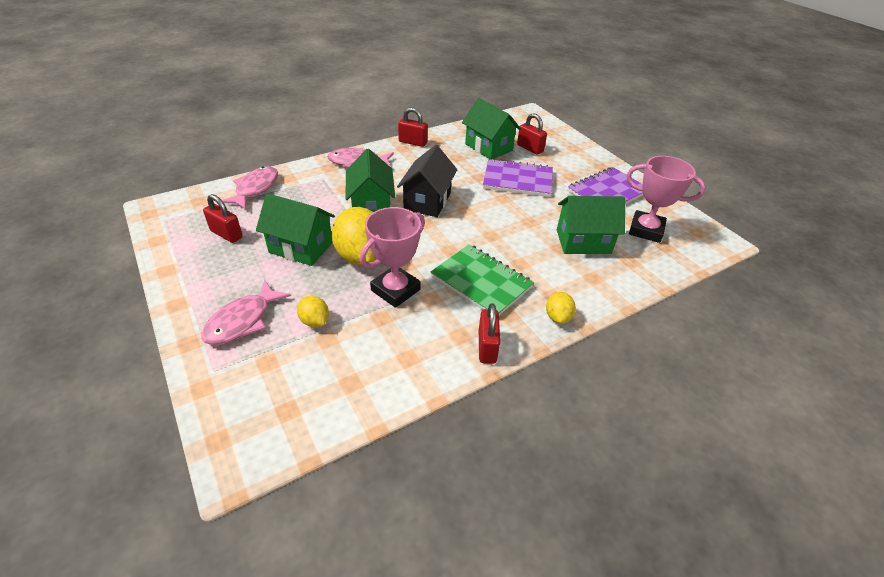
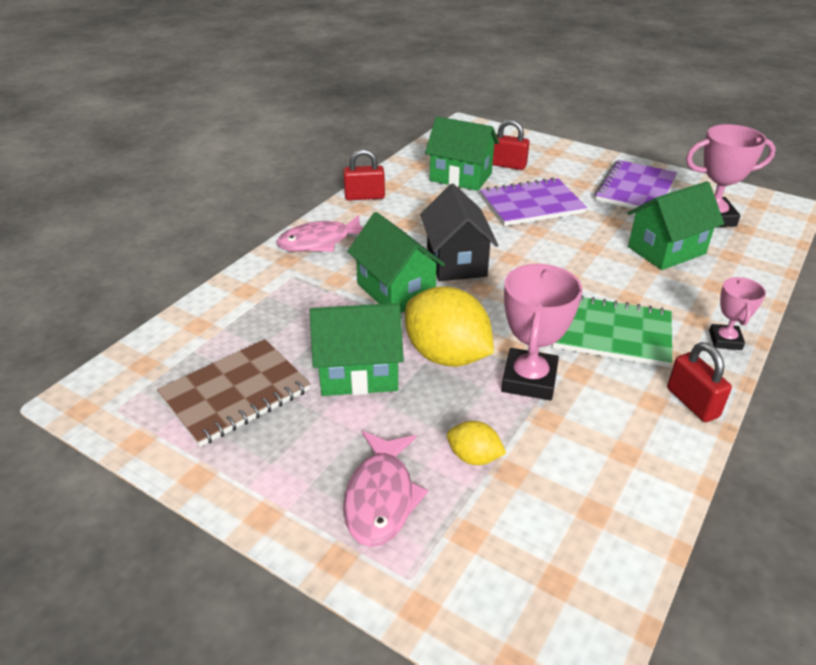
camera: 25 degrees left, 5 degrees down
red padlock [203,194,243,243] -> brown notebook [157,339,311,447]
pink fish [222,166,278,209] -> none
yellow lemon [546,292,576,324] -> pink trophy [709,277,766,350]

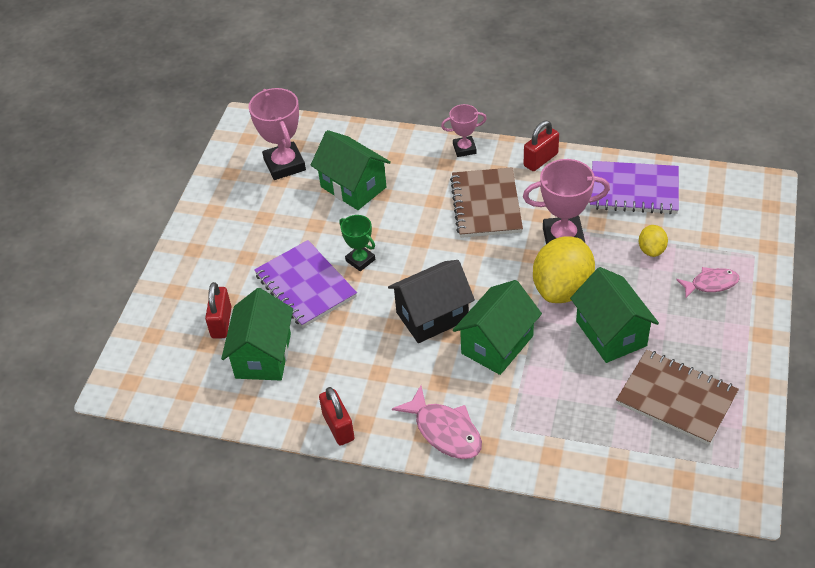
camera: 105 degrees left, 10 degrees up
pink fish [343,431,428,547] -> pink fish [676,267,740,298], size x0.66
green notebook [553,295,672,367] -> brown notebook [450,167,523,238]
purple notebook [595,160,677,209] -> purple notebook moved to [590,161,679,214]
none -> green trophy [339,215,375,271]

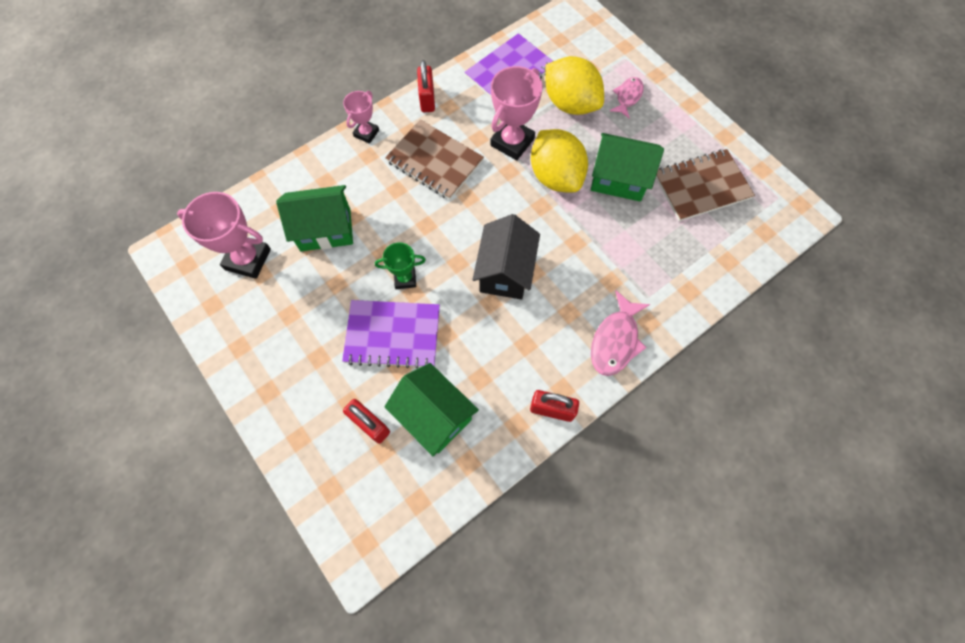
camera: 55 degrees left, 20 degrees up
pink fish [392,385,482,459] -> pink fish turned 120 degrees clockwise [591,291,650,376]
green house [453,280,542,375] -> none
yellow lemon [639,225,668,257] -> yellow lemon [545,56,604,115], size x2.05

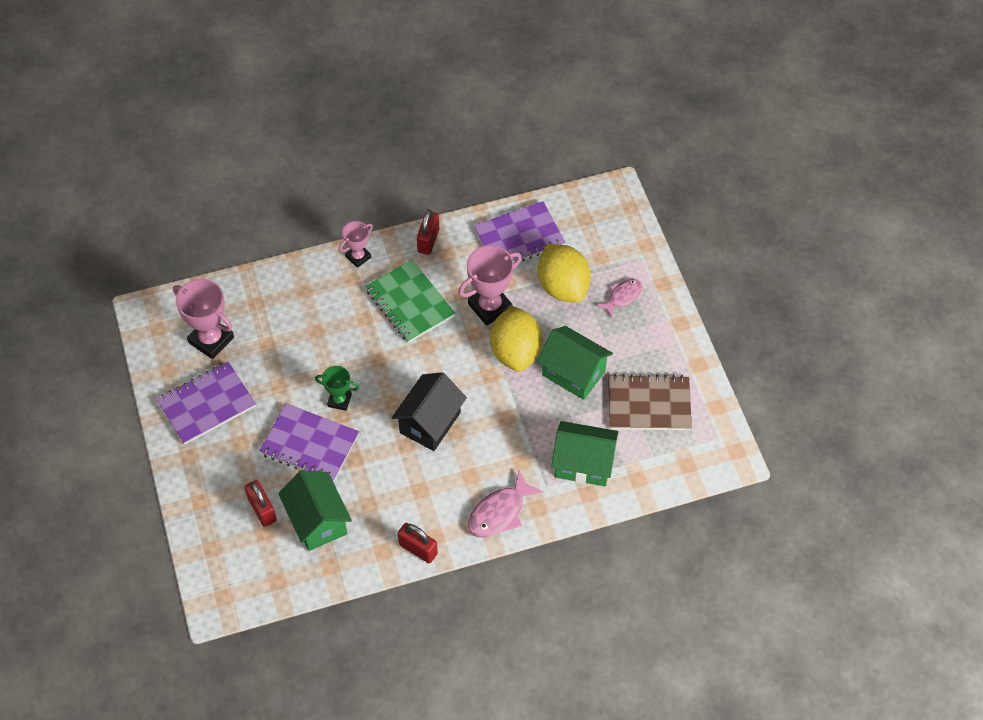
camera: 20 degrees right, 10 degrees down
green house [276,185,353,251] -> green house moved to [551,421,619,486]
brown notebook [385,119,484,200] -> green notebook [365,260,455,343]
none -> purple notebook [156,362,256,445]

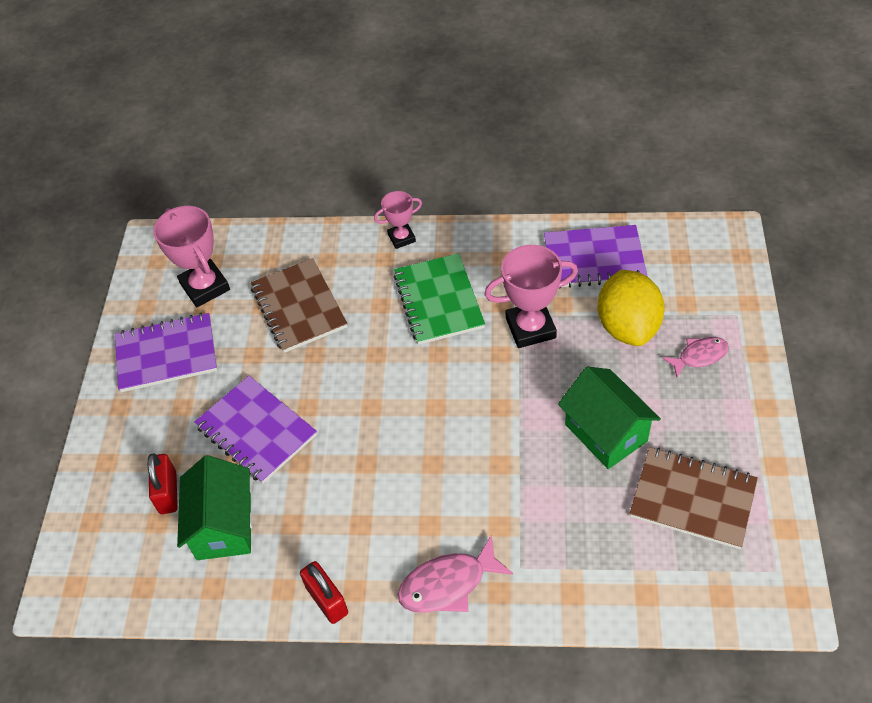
camera: 25 degrees right, 5 degrees down
green trophy [315,366,359,411] -> none
black house [392,372,467,451] -> none
red padlock [417,209,439,255] -> none
yellow lemon [490,306,542,372] -> none
green house [551,421,619,486] -> none
none -> brown notebook [251,258,347,353]

